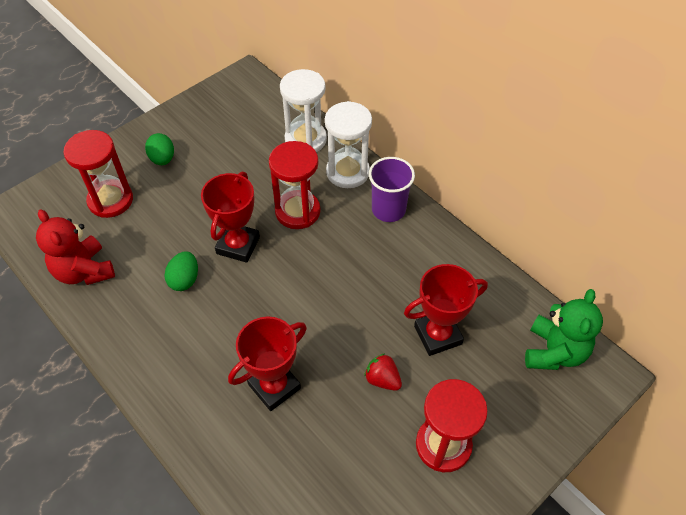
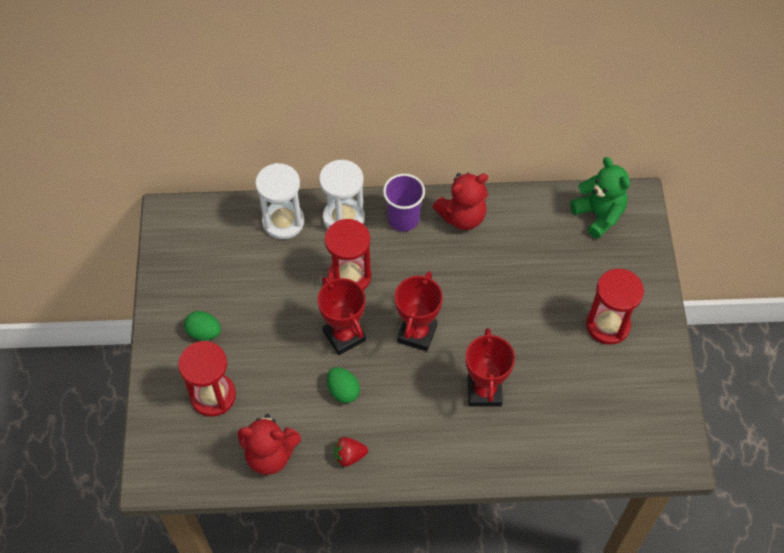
camera: 50 degrees left, 5 degrees up
red strawberry [364,354,402,391] -> red strawberry moved to [334,437,368,467]
red trophy [404,264,488,356] -> red trophy moved to [395,271,443,351]
none -> red teddy bear [433,173,488,230]

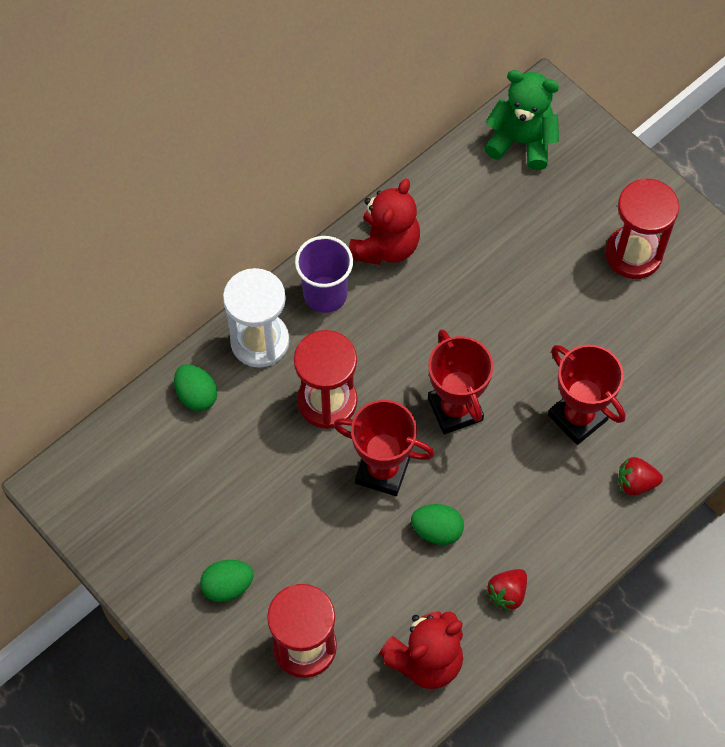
camera: 40 degrees left, 5 degrees up
white hourglass [255,163,305,239] -> green egg [174,364,217,411]
none -> red strawberry [618,457,663,496]

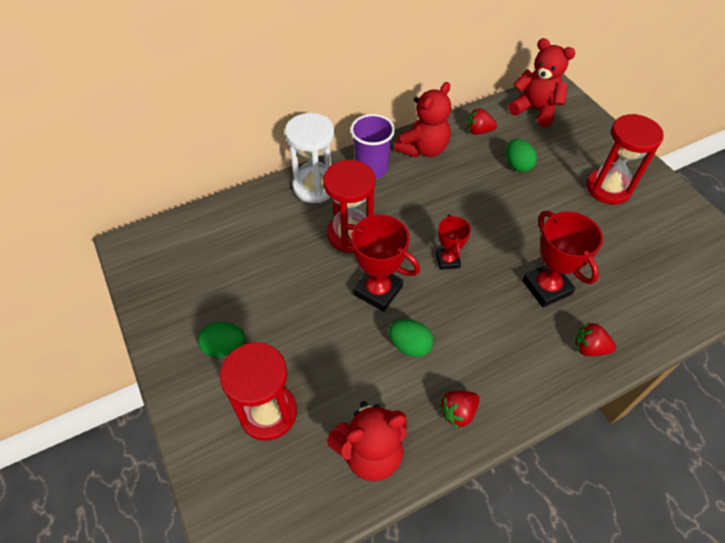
camera: 15 degrees right, 10 degrees down
green egg [174,364,217,411] -> green egg moved to [506,139,537,172]
red trophy [428,329,493,434] -> red trophy [436,214,471,270], size x0.61
green teddy bear [484,70,559,170] -> red teddy bear [508,38,575,127]
none -> red strawberry [467,108,497,134]

